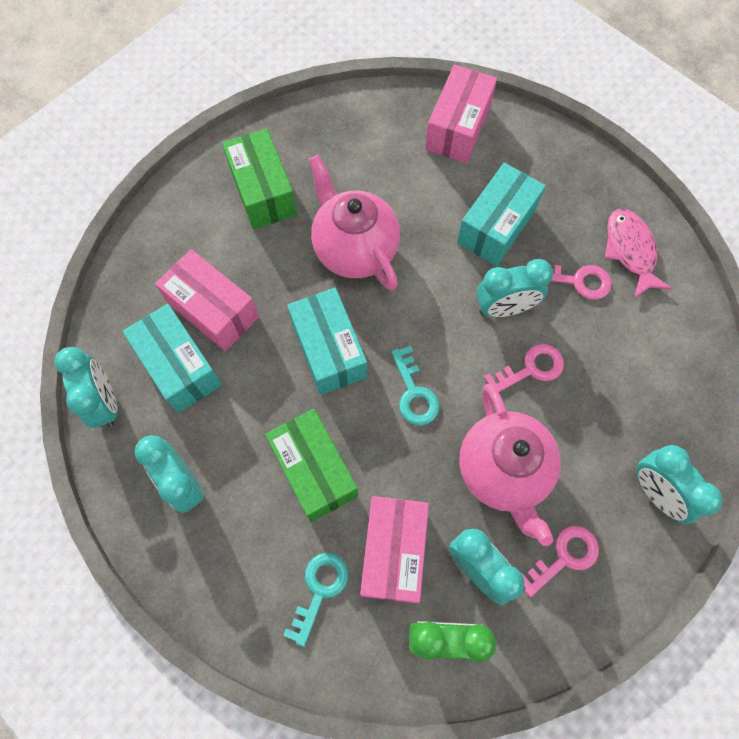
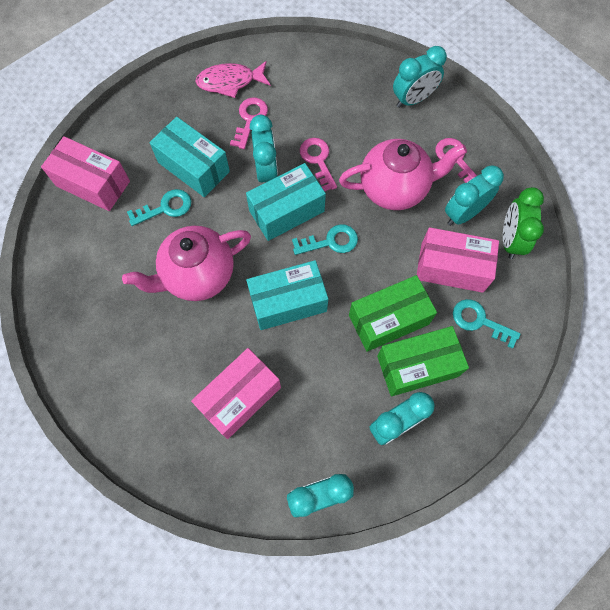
camera: 85 degrees left, 0 degrees up
turquoise box [122,304,222,413] -> turquoise box moved to [246,163,326,241]
green box [222,128,297,229] -> green box moved to [377,326,469,396]
none -> turquoise key [127,189,191,226]

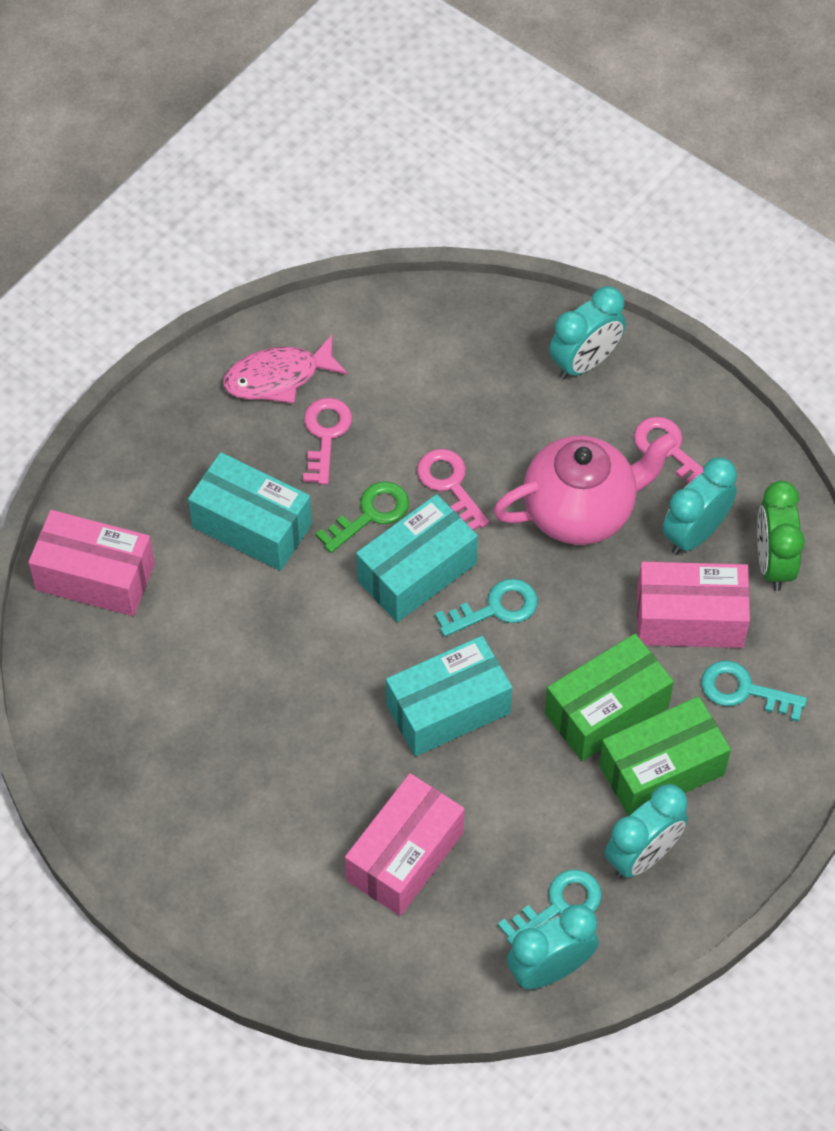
camera: 10 degrees left, 10 degrees down
pink teapot [122,226,251,301] -> none
turquoise key [127,189,191,226] -> turquoise key moved to [498,870,602,946]
turquoise clock [250,115,278,183] -> green key [316,482,409,553]

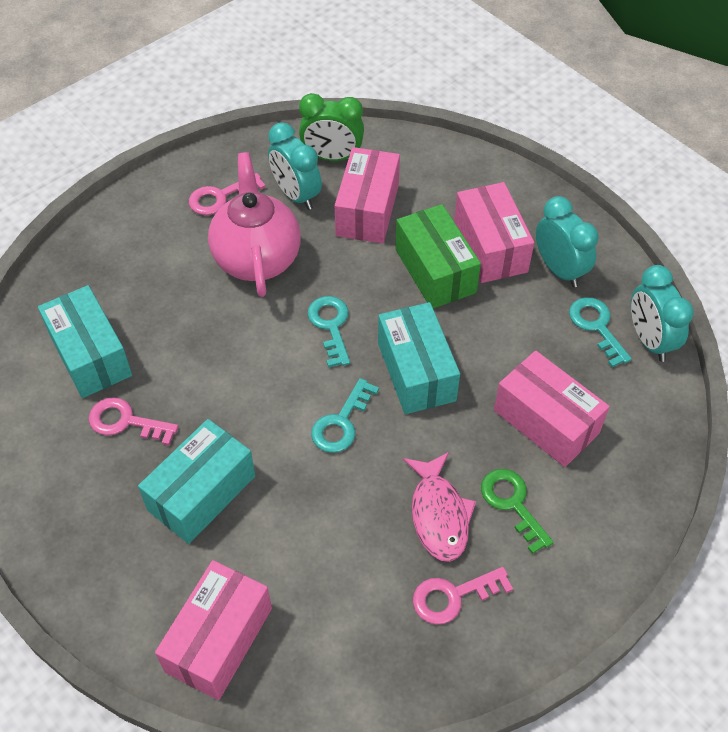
camera: 80 degrees left, 5 degrees down
pink fish [223,334,348,404] -> pink fish moved to [403,452,476,562]
green key [316,482,409,553] -> green key moved to [481,469,554,554]
turquoise box [356,494,478,622] -> turquoise box moved to [38,285,132,398]
pink key [417,449,489,530] -> pink key moved to [413,567,513,625]
turquoise clock [549,286,626,380] -> none
green box [599,696,731,816] -> pink box [454,182,534,283]
turquoise key [701,661,807,722] -> turquoise key moved to [311,378,379,453]

